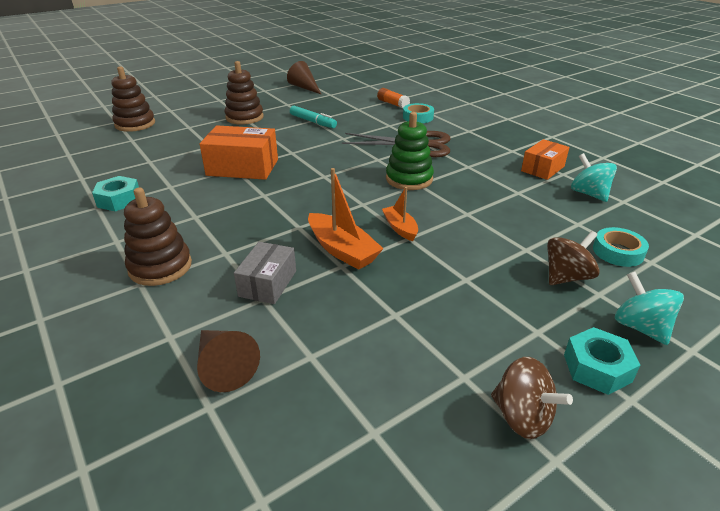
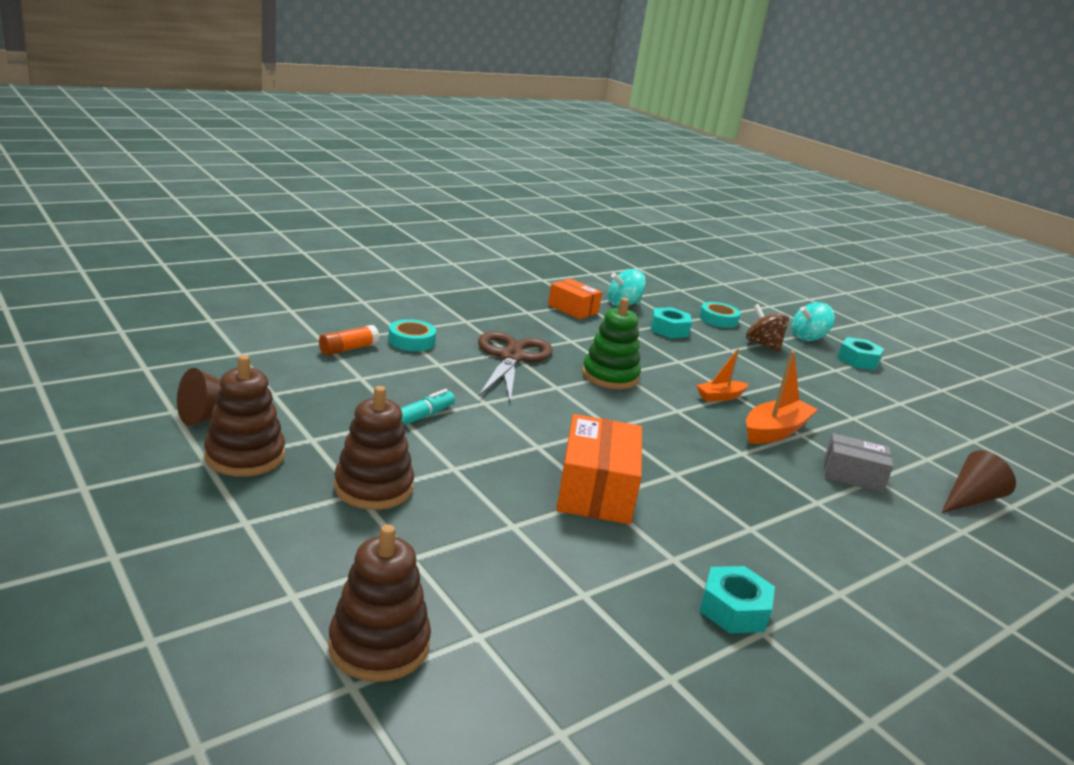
camera: 95 degrees left, 10 degrees down
brown stacking toy [124,187,192,286] -> brown stacking toy moved to [204,355,285,477]
brown spinning top [491,357,573,439] -> none
none -> turquoise nut [650,307,692,338]

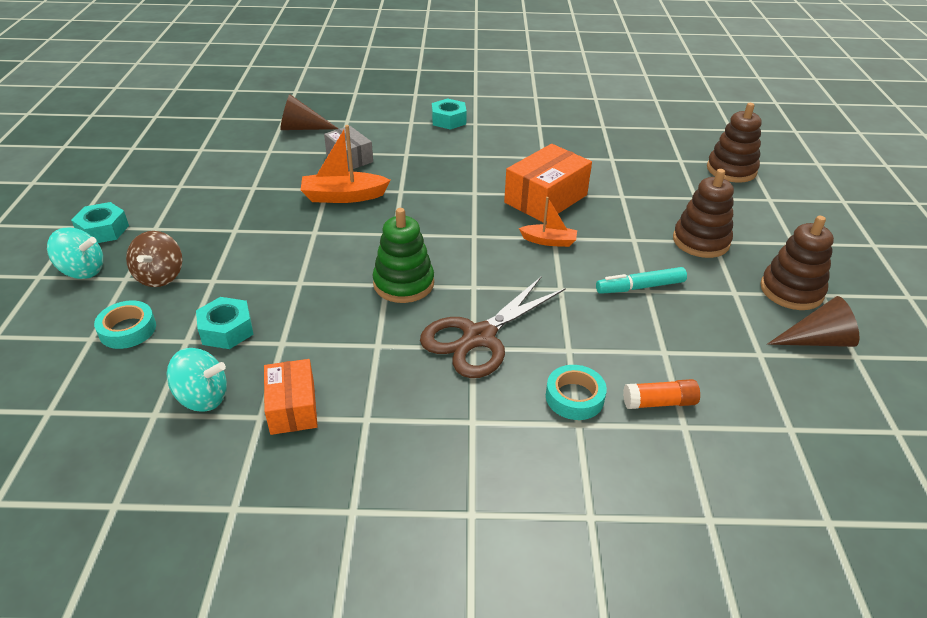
camera: 140 degrees left, 15 degrees up
orange boat [696,349,748,402] -> orange boat moved to [519,197,577,247]
turquoise nut [699,566,775,634] -> turquoise nut moved to [432,98,467,129]

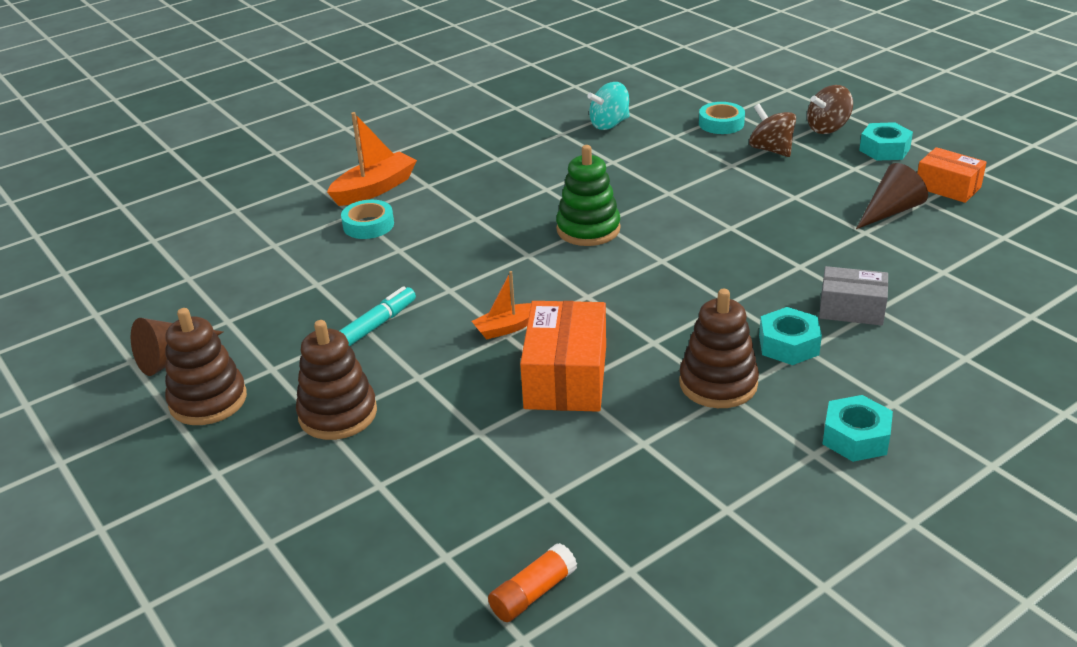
camera: 145 degrees right, 5 degrees down
turquoise spinning top [47,227,103,279] -> brown spinning top [807,85,853,134]
turquoise nut [196,297,254,349] -> turquoise nut moved to [759,307,822,365]
orange box [264,359,318,435] -> orange box moved to [917,147,987,203]
brown cone [280,94,339,130] -> brown cone moved to [856,163,928,229]
orange boat [301,125,391,203] -> orange boat moved to [327,112,417,206]
brown scissors [420,276,566,378] -> none
orange glue stick [623,379,700,409] -> orange glue stick moved to [488,543,577,622]
brown stacking toy [707,103,762,183] -> brown stacking toy moved to [679,289,759,408]

